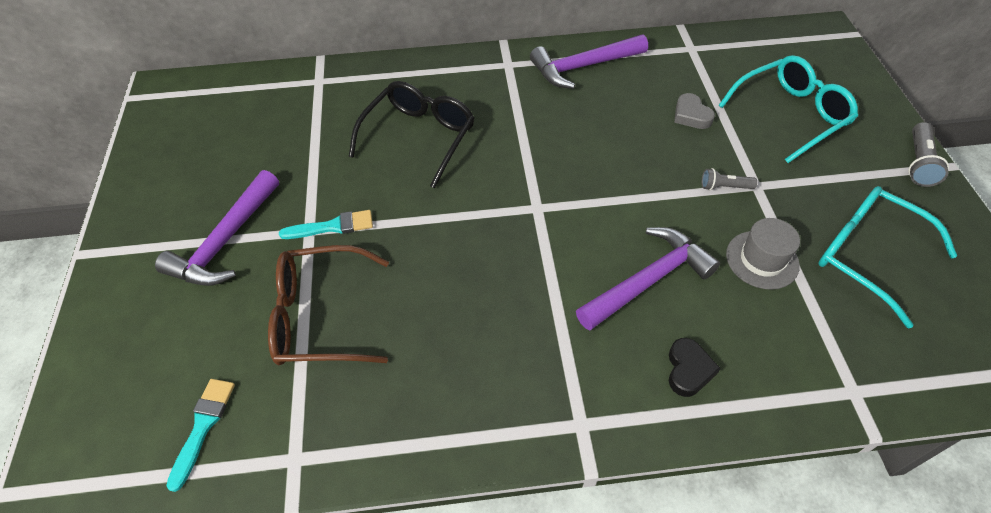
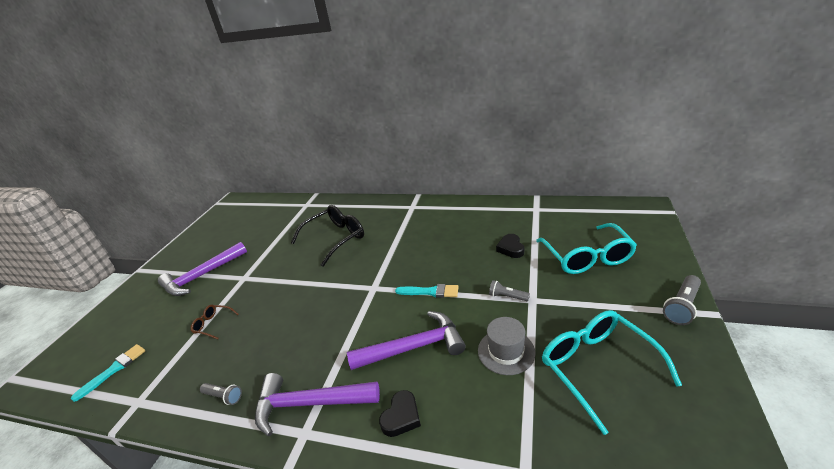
camera: 25 degrees right, 20 degrees down
brown glasses [268,245,389,365] -> brown glasses [191,305,239,339], size x0.46
turquoise brush [279,210,373,239] -> turquoise brush moved to [395,284,459,298]
purple hammer [530,34,648,89] -> purple hammer moved to [255,373,380,436]
grey heart [674,93,715,129] -> black heart [496,234,524,258]
turquoise glasses [718,55,858,163] -> turquoise glasses turned 90 degrees clockwise [536,223,637,274]
none -> grey flashlight [200,383,242,405]

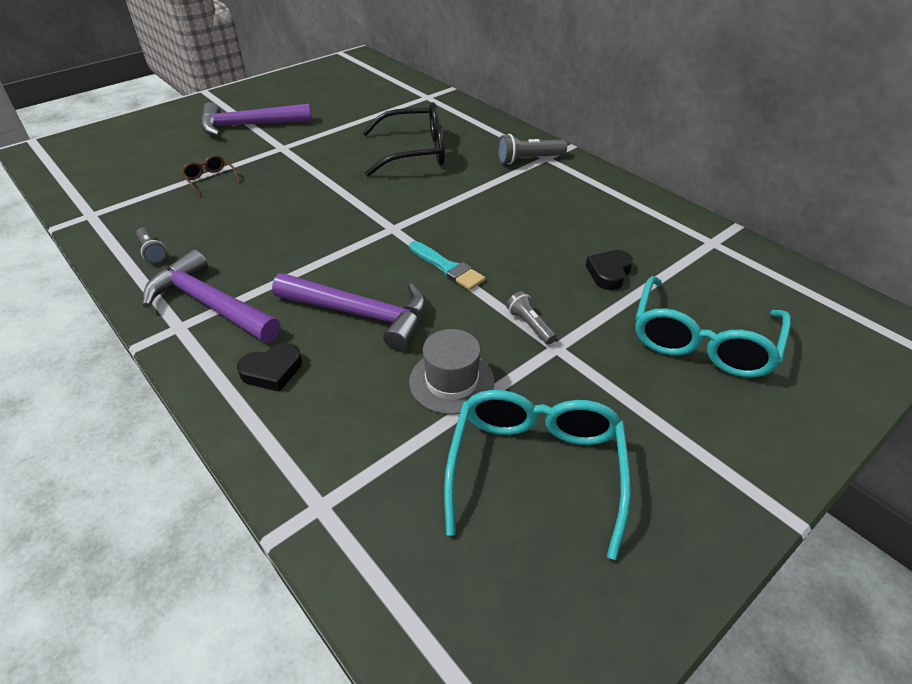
camera: 30 degrees right, 10 degrees up
turquoise brush [71,344,145,402] -> none
grey flashlight [663,275,701,325] -> grey flashlight moved to [498,134,567,165]

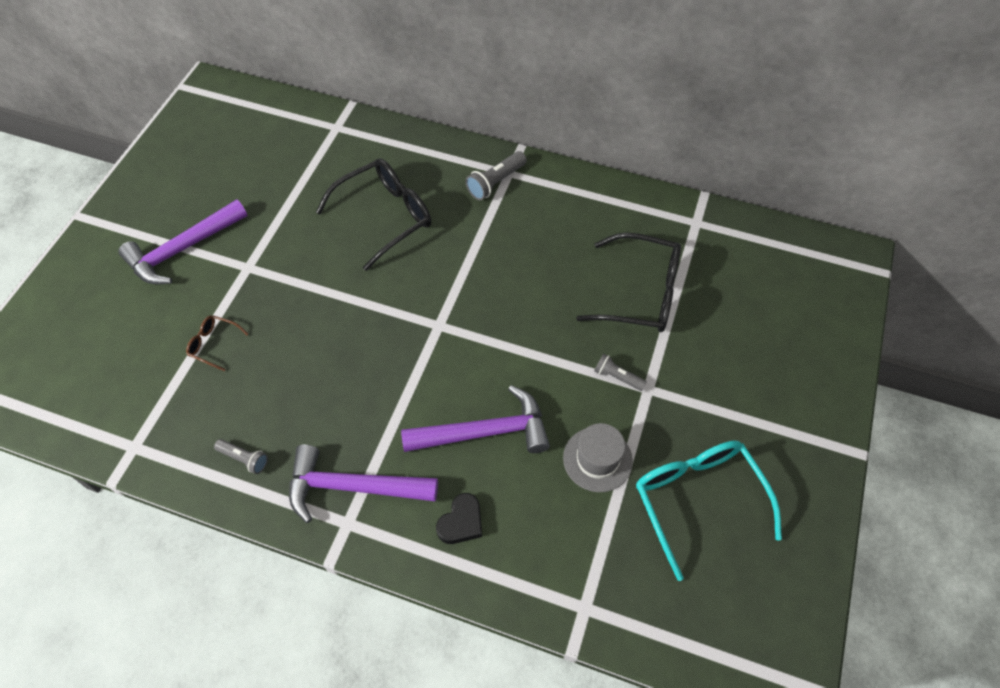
camera: 30 degrees left, 15 degrees up
turquoise brush [409,241,485,290] -> none
black heart [586,250,633,290] -> black glasses [576,232,681,332]
turquoise glasses [635,276,791,377] -> none

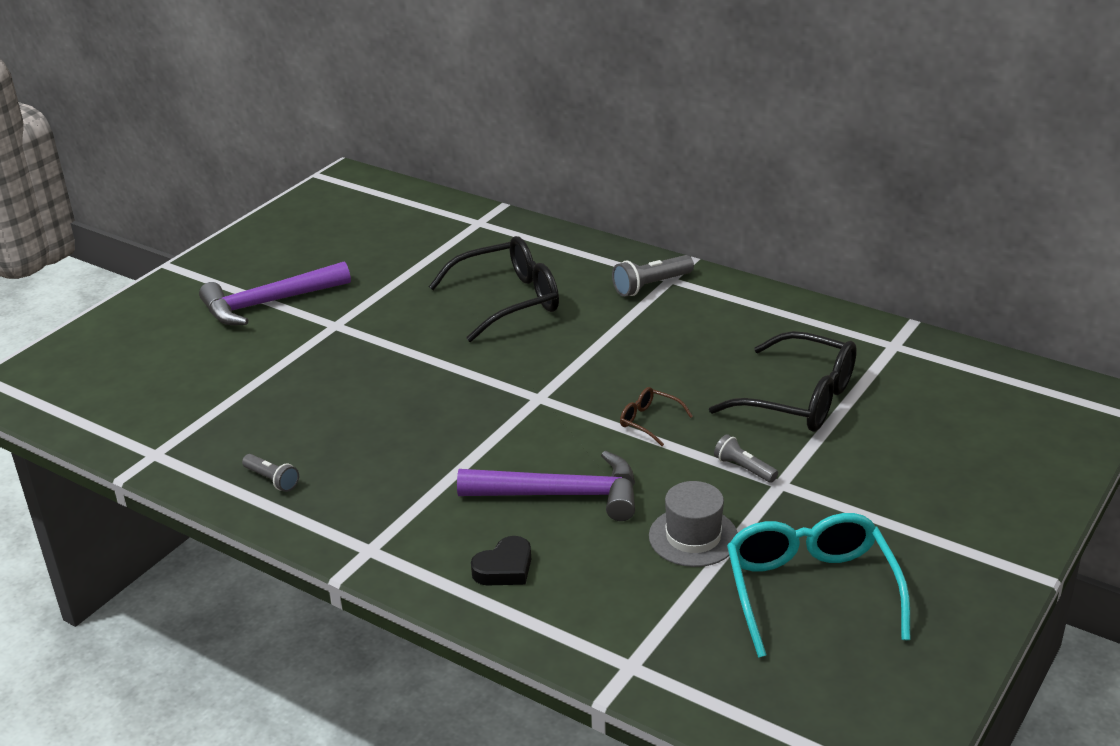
camera: 15 degrees right, 25 degrees down
brown glasses [186,315,248,371] -> brown glasses moved to [620,387,693,446]
purple hammer [289,445,438,523] -> none

